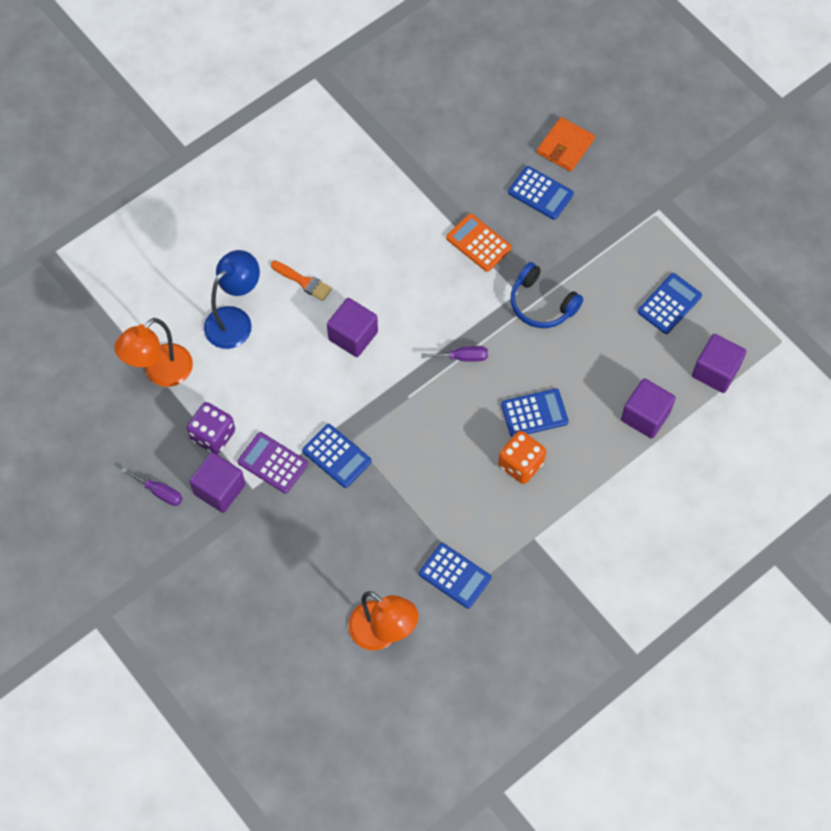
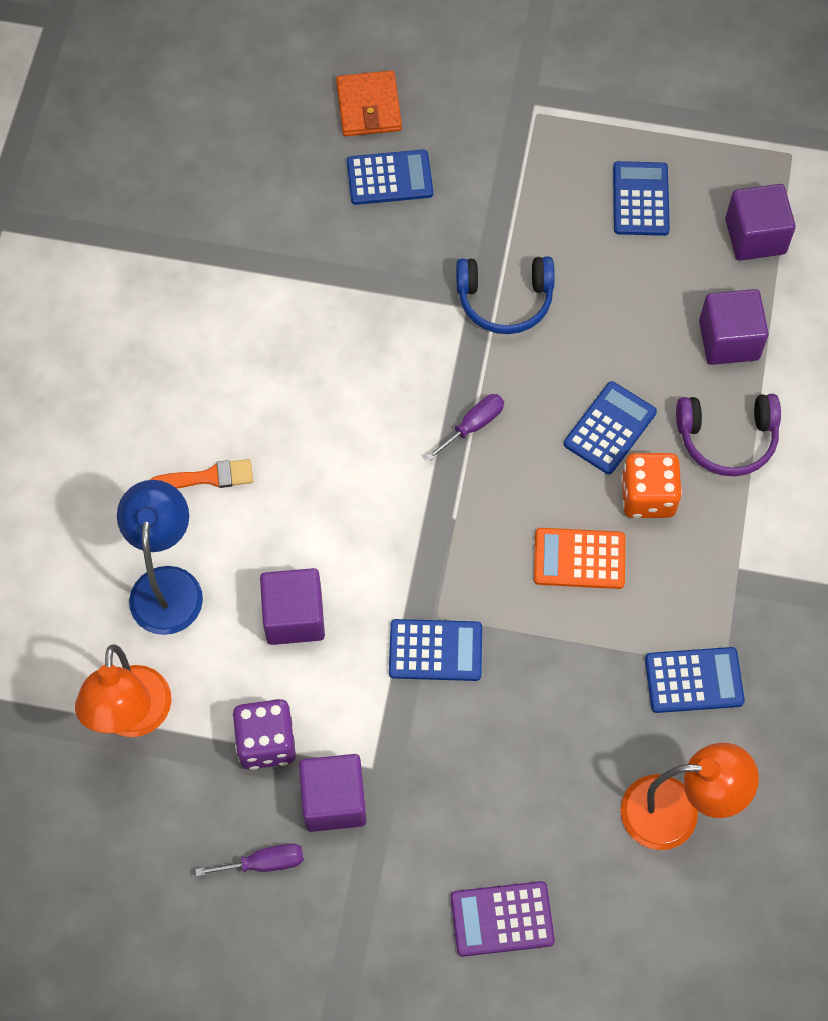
camera: 40 degrees left, 0 degrees up
purple calculator [237,432,308,494] -> purple calculator moved to [451,881,555,957]
purple cube [327,298,378,357] -> purple cube moved to [260,568,325,645]
orange calculator [446,214,512,272] -> orange calculator moved to [534,528,625,589]
none -> purple headphones [676,394,781,476]

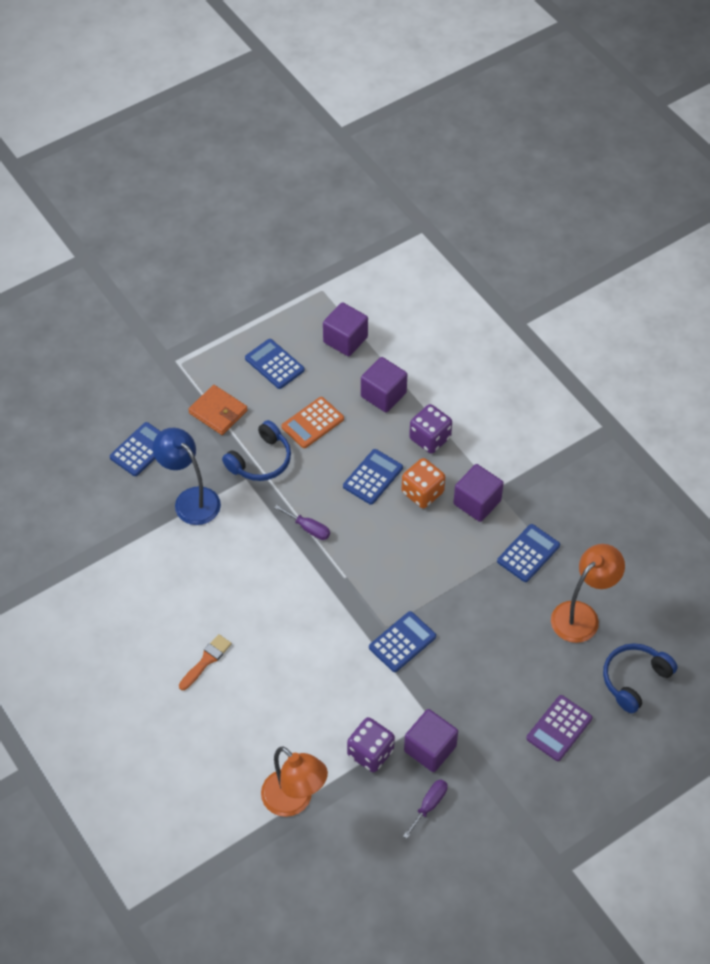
camera: 45 degrees left, 10 degrees down
blue lamp [117,480,203,635] -> blue lamp moved to [152,428,221,525]
purple cube [260,568,325,645] -> purple cube moved to [453,464,504,522]
orange wallet [336,71,402,136] -> orange wallet moved to [188,385,248,435]
purple screwdriver [426,394,504,461] -> purple screwdriver turned 120 degrees clockwise [274,505,330,540]
orange calculator [534,528,625,589] -> orange calculator moved to [282,397,344,448]
blue calculator [564,381,657,474] -> blue calculator turned 45 degrees clockwise [343,449,403,505]
purple headphones [676,394,781,476] -> purple dice [409,404,452,454]
none -> blue headphones [603,643,678,713]

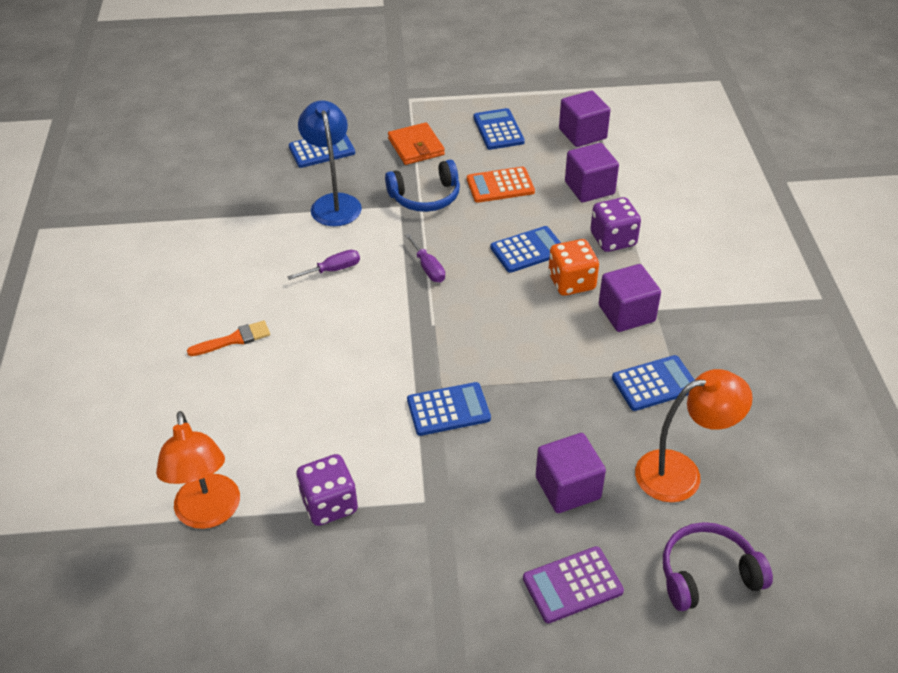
camera: 30 degrees right, 10 degrees down
purple screwdriver [403,779,448,839] -> purple screwdriver moved to [287,250,360,280]
purple cube [404,709,458,772] -> purple cube moved to [536,433,606,513]
blue headphones [603,643,678,713] -> purple headphones [663,522,773,611]

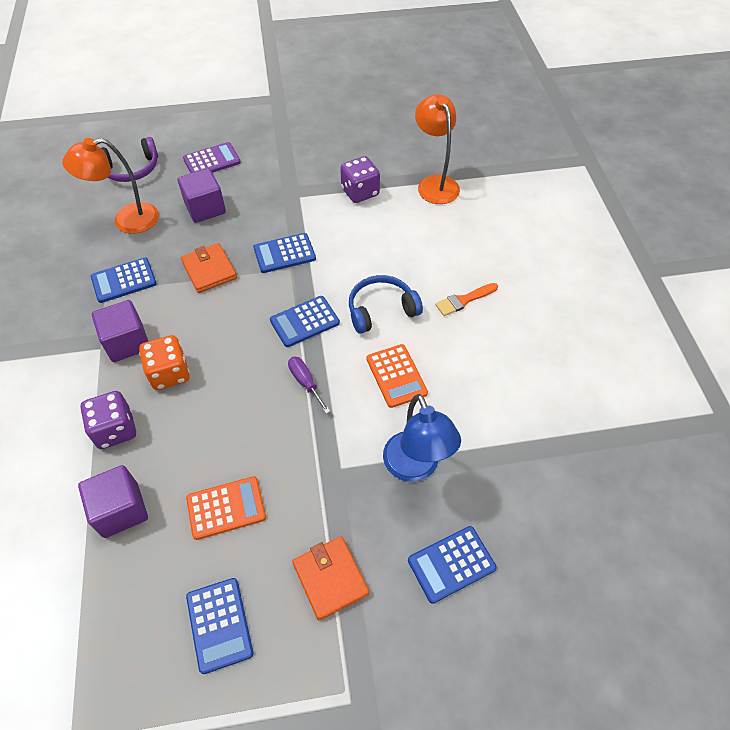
camera: 175 degrees right, 10 degrees up
purple screwdriver [287,250,360,280] -> orange calculator [366,344,428,408]
blue headphones [385,160,460,212] -> blue headphones moved to [349,275,423,334]
blue calculator [490,226,561,273] -> blue calculator moved to [270,296,340,347]
purple cube [559,90,610,147] -> none
none -> orange wallet [181,243,237,293]

